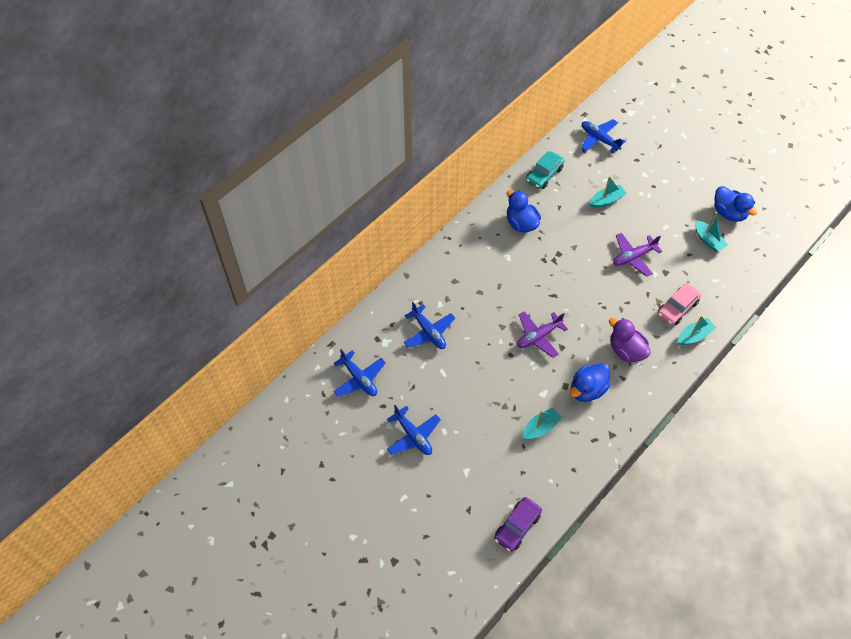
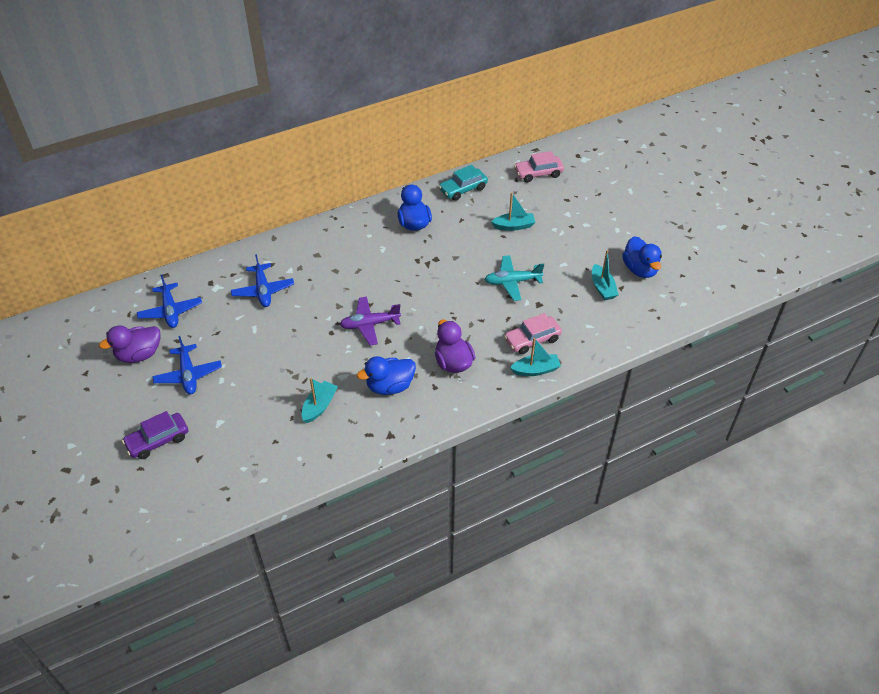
camera: 20 degrees right, 10 degrees down
purple car [494,497,542,552] -> purple car moved to [122,411,188,459]
turquoise boat [522,408,562,440] -> turquoise boat turned 45 degrees counterclockwise [302,378,338,423]
blue plane [581,119,626,153] -> pink car [514,151,564,182]
purple plane [613,233,662,277] -> turquoise plane [484,255,544,301]
none -> purple duck [99,325,160,363]

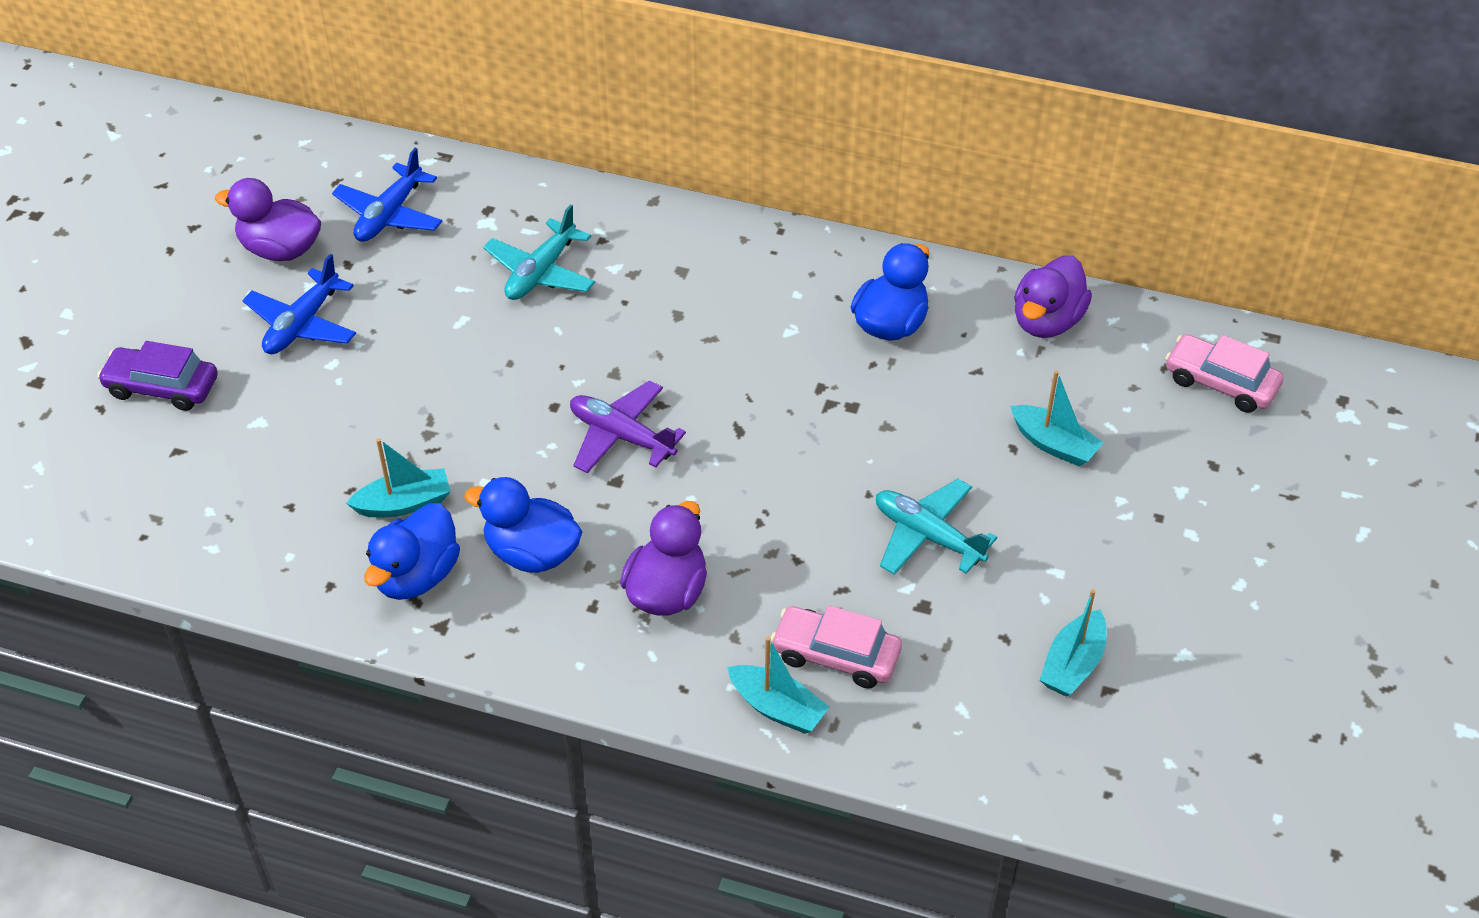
camera: 45 degrees right, 0 degrees up
blue plane [231,254,294,307] -> turquoise plane [483,204,595,300]
turquoise car [439,165,488,201] -> purple duck [1014,255,1092,338]
blue duck [622,236,662,278] -> blue duck moved to [364,503,460,600]

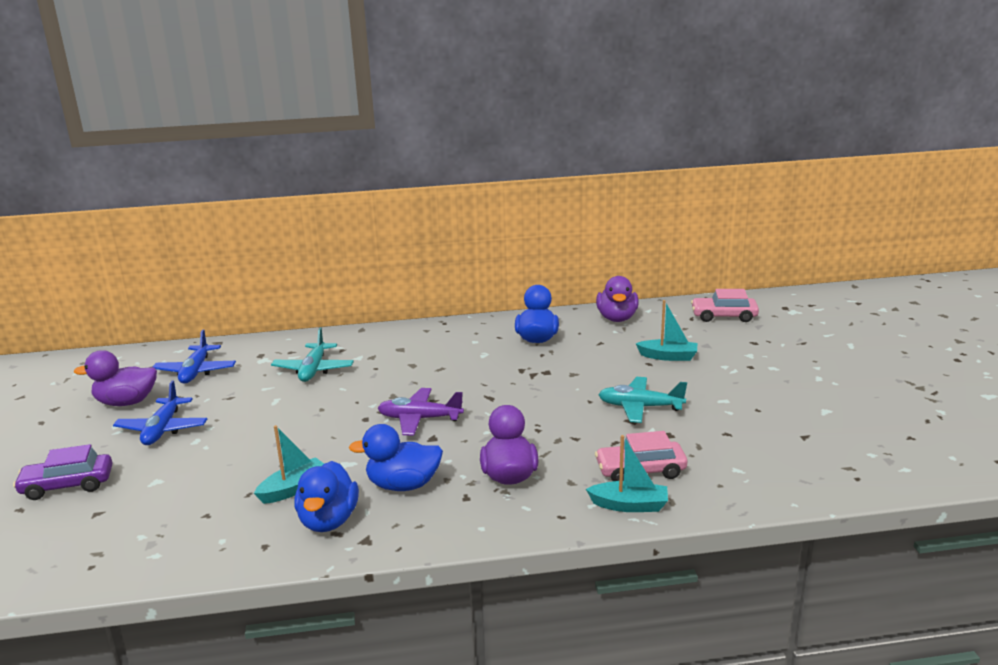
camera: 25 degrees left, 25 degrees down
turquoise boat [1040,589,1106,696] -> none

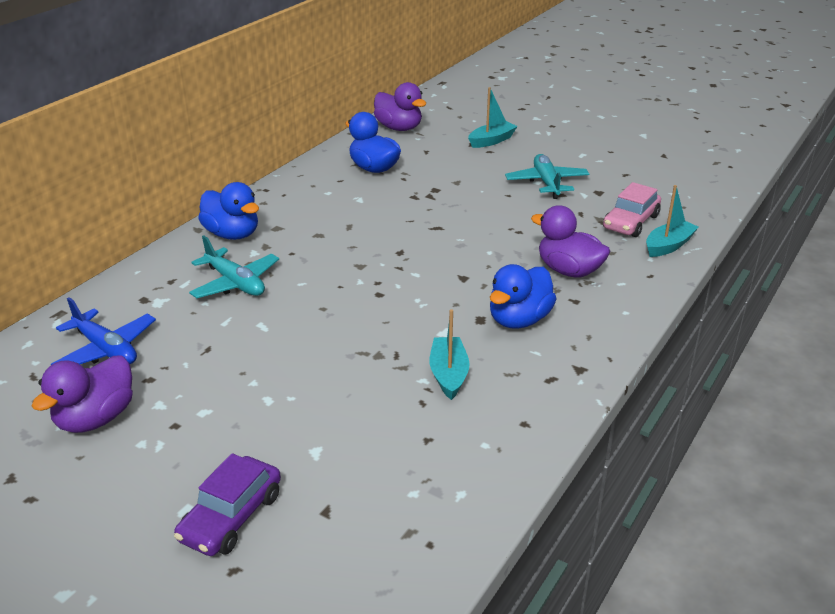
camera: 50 degrees left, 10 degrees up
blue plane [113,380,207,445] -> none
blue duck [294,461,359,532] -> blue duck moved to [198,182,259,240]
purple plane [378,388,464,436] -> none
turquoise plane [598,377,687,423] -> turquoise plane turned 120 degrees clockwise [505,154,589,199]
pink car [691,289,759,322] -> none

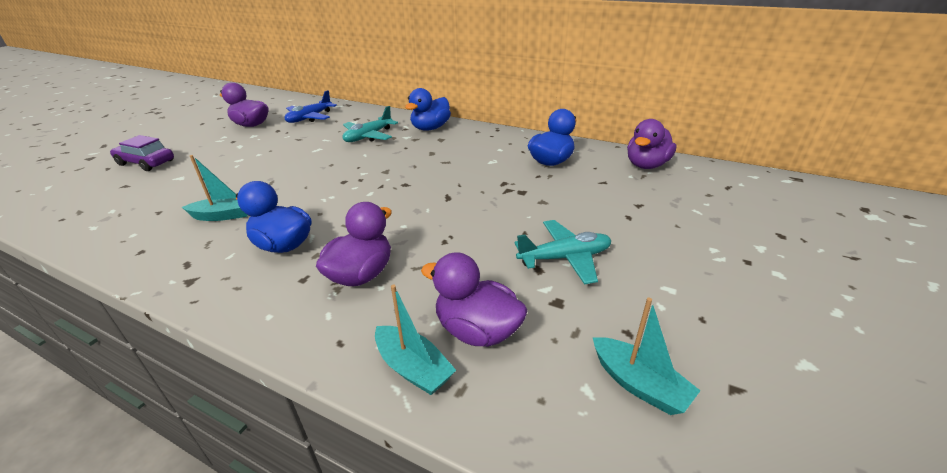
camera: 85 degrees right, 0 degrees up
turquoise boat [468,87,518,148] -> turquoise boat moved to [592,298,700,415]
pink car [603,182,661,237] -> purple duck [421,252,528,347]

